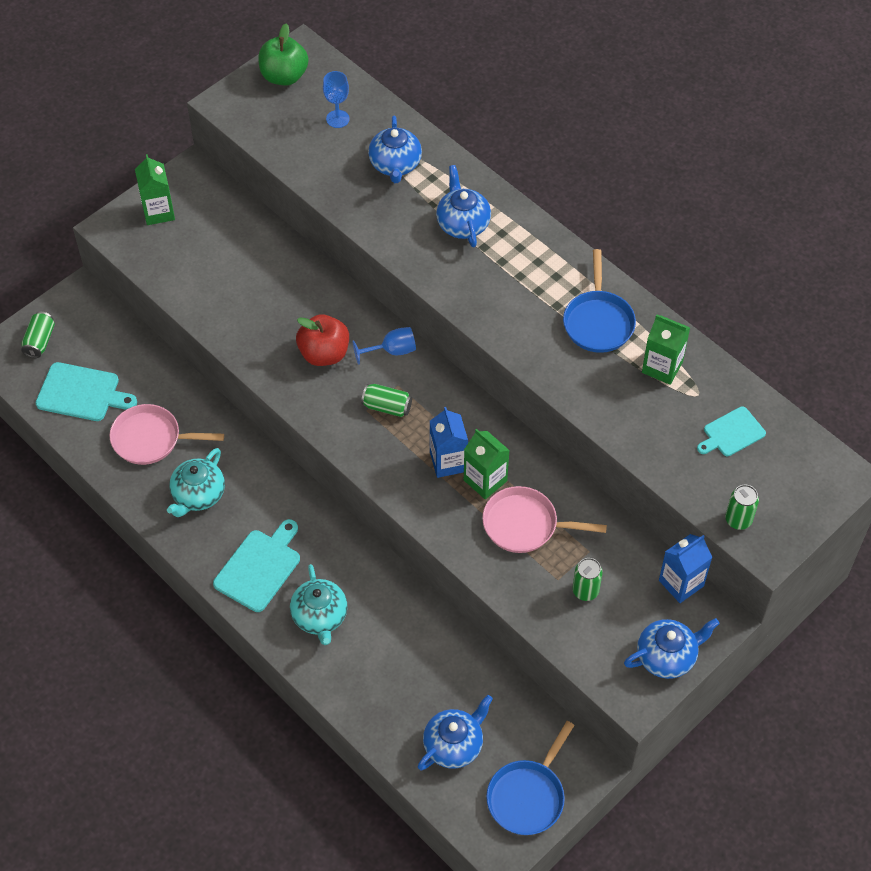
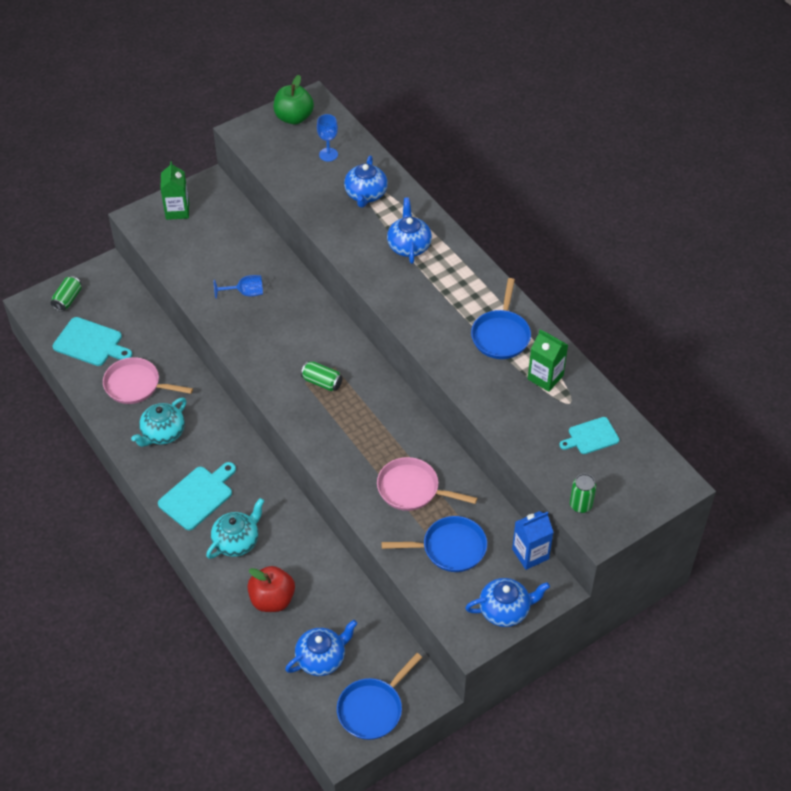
camera: 10 degrees right, 5 degrees down
turquoise teapot [290,564,348,645] -> turquoise teapot turned 135 degrees counterclockwise [206,498,264,559]
red apple [296,314,349,366] -> red apple moved to [247,566,295,612]
blue goblet [352,327,416,365] -> blue goblet moved to [214,275,263,299]
blue carton [430,407,468,478] -> none
green carton [464,429,510,499] -> none
green can [572,558,603,601] -> blue pan [381,516,487,572]

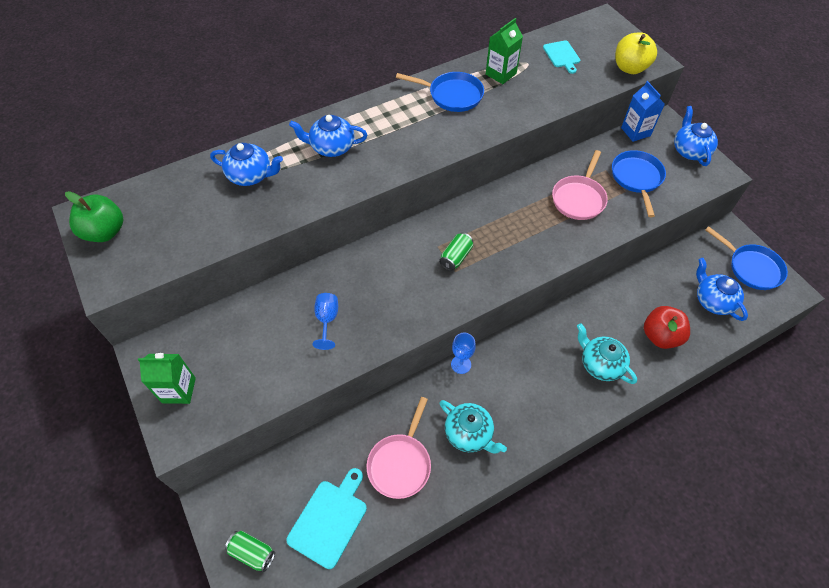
camera: 85 degrees left, 5 degrees up
turquoise cutting board [158,462,236,530] -> none
blue goblet [317,114,338,161] -> blue goblet moved to [451,333,476,374]
green can [570,474,596,513] -> yellow apple [615,32,657,74]

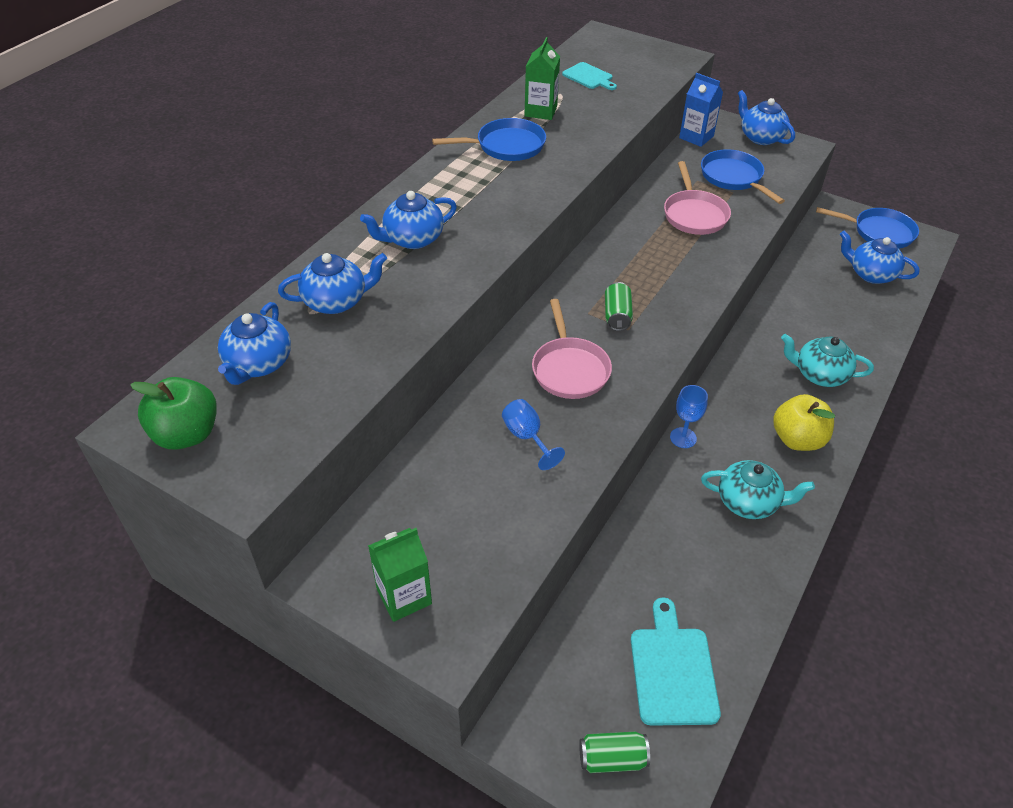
camera: 30 degrees left, 10 degrees down
pink pan [366,397,431,499] -> pink pan moved to [532,299,612,399]
yellow apple [615,32,657,74] -> yellow apple moved to [773,394,835,451]
red apple [644,306,690,349] -> none
none -> blue teapot [218,302,291,385]

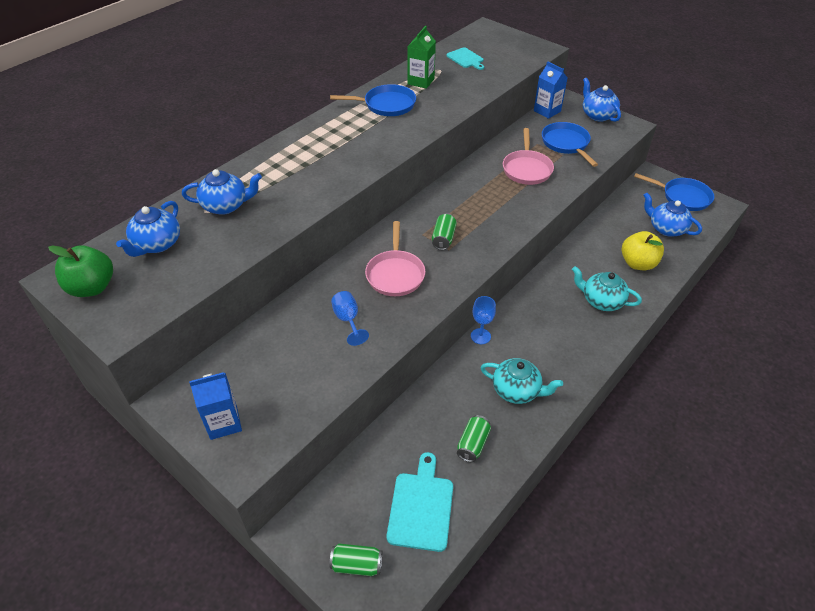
camera: 10 degrees right, 0 degrees up
blue teapot [360,191,457,249] -> none
green carton [368,528,432,622] -> blue carton [189,372,242,440]
yellow apple [773,394,835,451] -> yellow apple moved to [622,231,664,270]
none -> green can [457,415,491,462]

